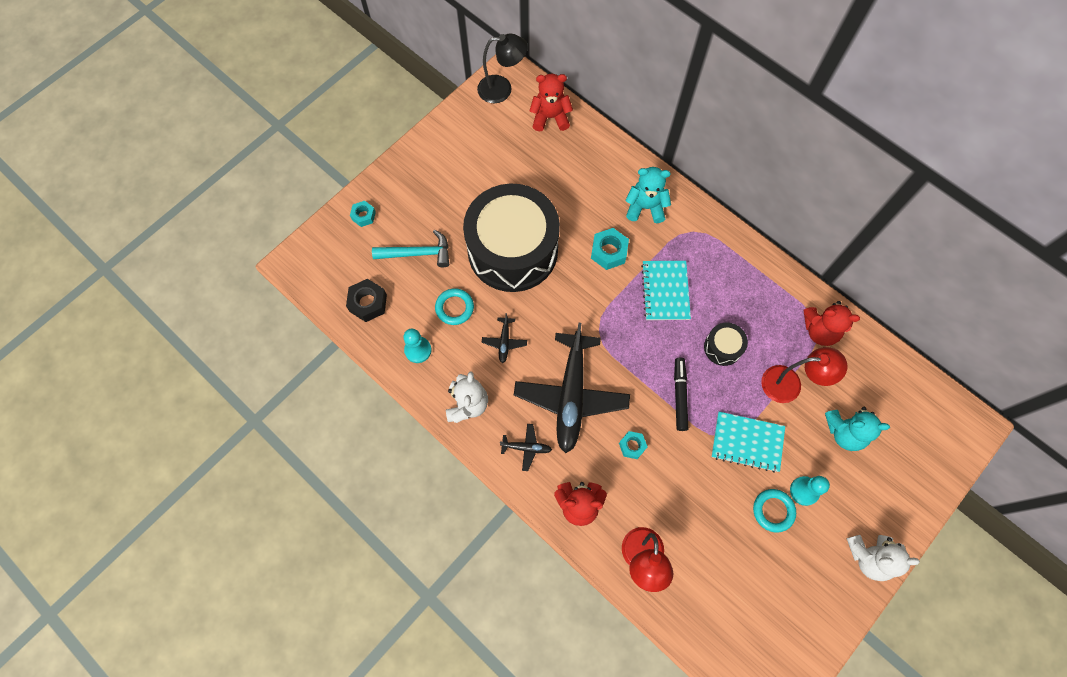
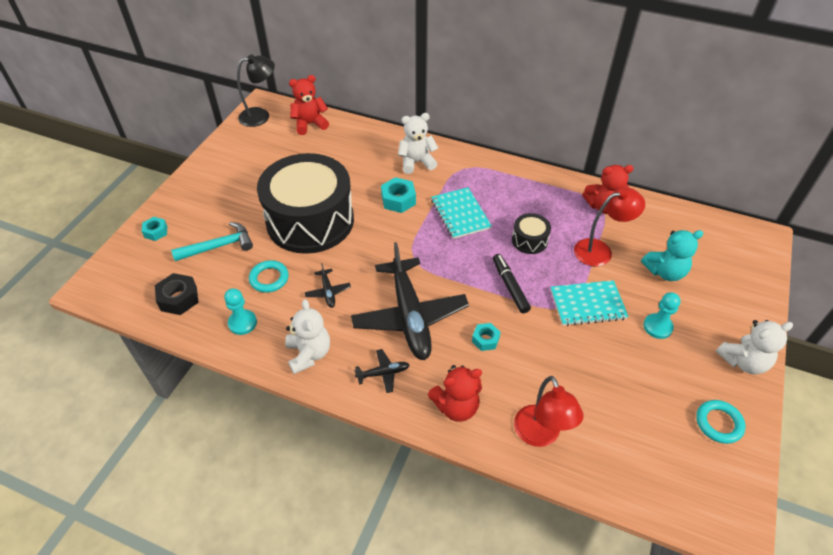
camera: 20 degrees left, 20 degrees down
turquoise teddy bear [625,167,671,223] -> white teddy bear [398,113,438,174]
turquoise ring [753,489,796,533] -> turquoise ring moved to [696,400,746,444]

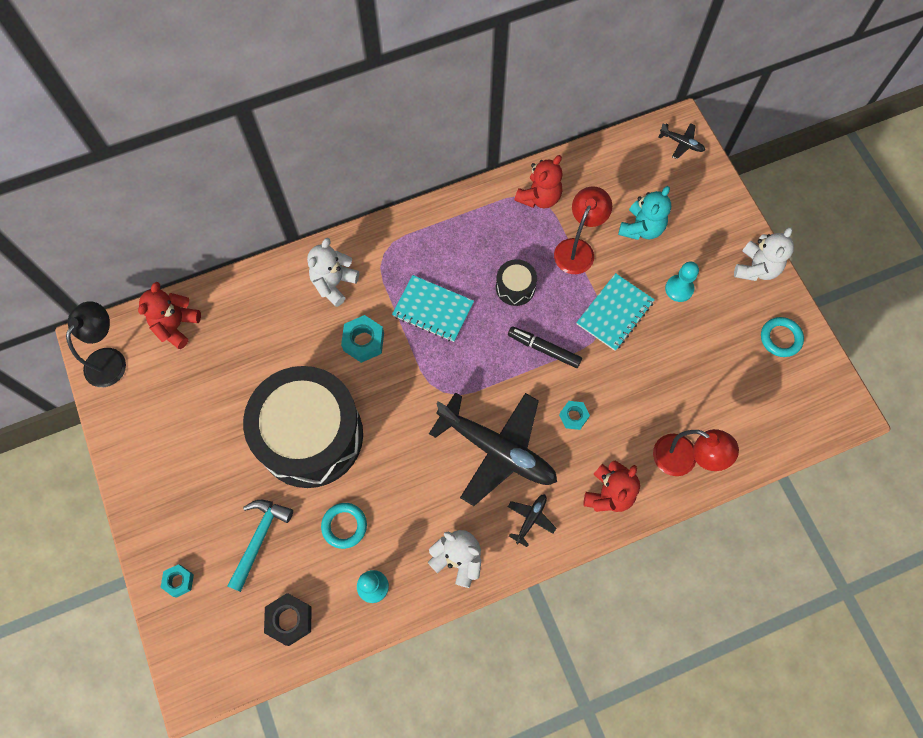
camera: 45 degrees left, 20 degrees up
black plane [305,263,351,308] -> black plane moved to [659,123,705,159]

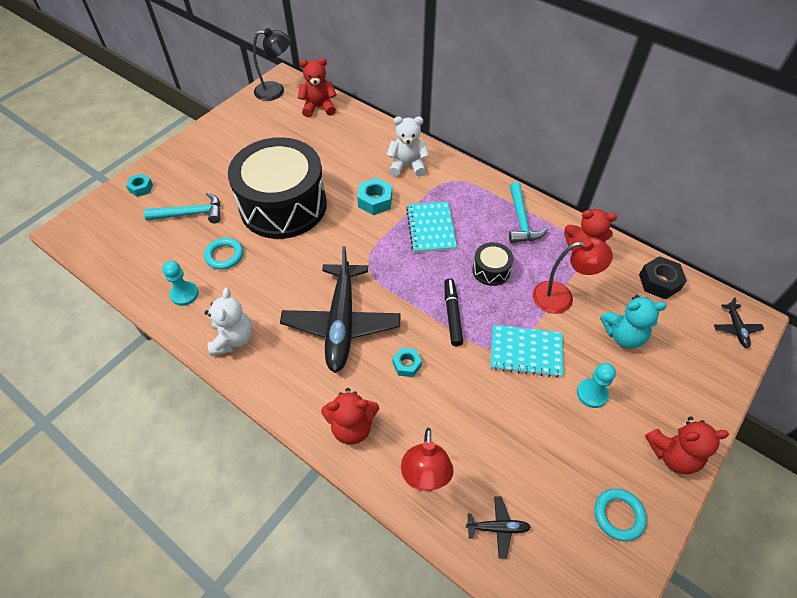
camera: 60 degrees right, 15 degrees down
black nut [264,593,312,646] -> black nut moved to [639,256,687,299]
black plane [508,494,556,547] -> black plane moved to [466,496,531,559]
white teddy bear [734,227,794,281] -> red teddy bear [645,416,729,474]
none -> turquoise hammer [509,182,548,243]

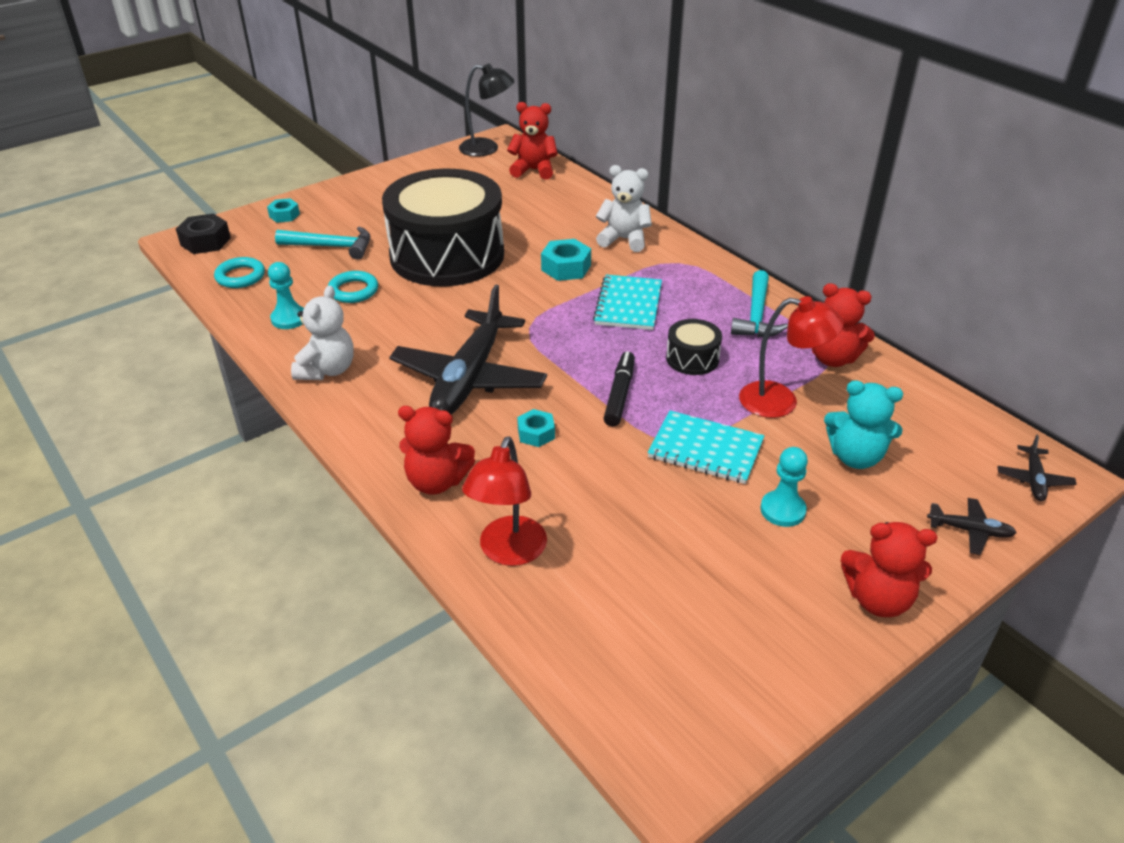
camera: 15 degrees right, 15 degrees down
black plane [466,496,531,559] -> black plane moved to [927,498,1017,555]
turquoise ring [594,489,647,541] -> turquoise ring moved to [214,257,265,288]
black nut [639,256,687,299] -> black nut moved to [176,214,231,254]

